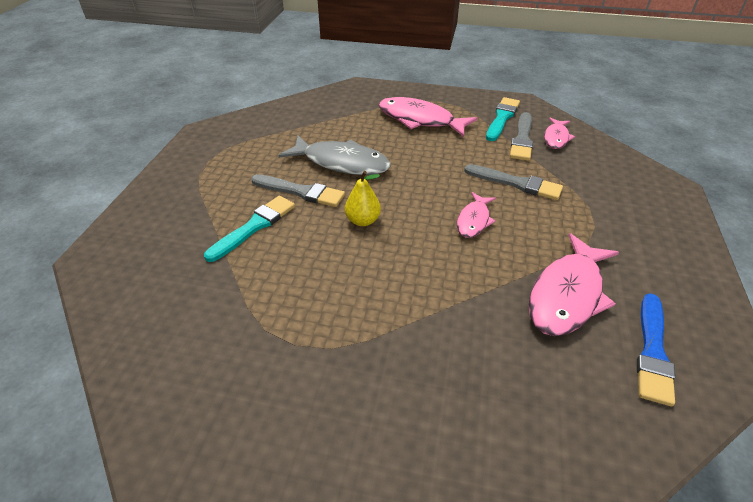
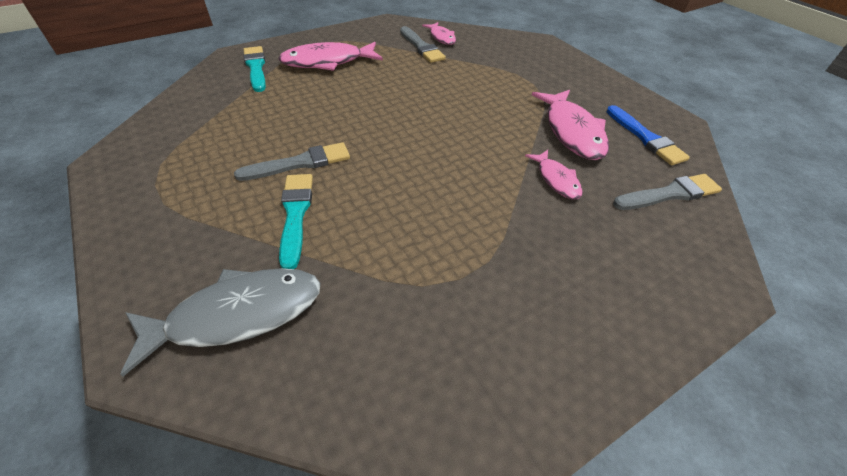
camera: 45 degrees left, 5 degrees up
grey fish [278,135,391,175] -> grey fish moved to [120,268,320,377]
yellow pear [345,171,381,226] -> none
pink fish [457,192,496,238] -> pink fish moved to [525,150,583,199]
grey brush [464,164,563,200] -> grey brush moved to [613,174,722,210]
turquoise brush [486,97,520,141] -> turquoise brush moved to [243,46,266,92]

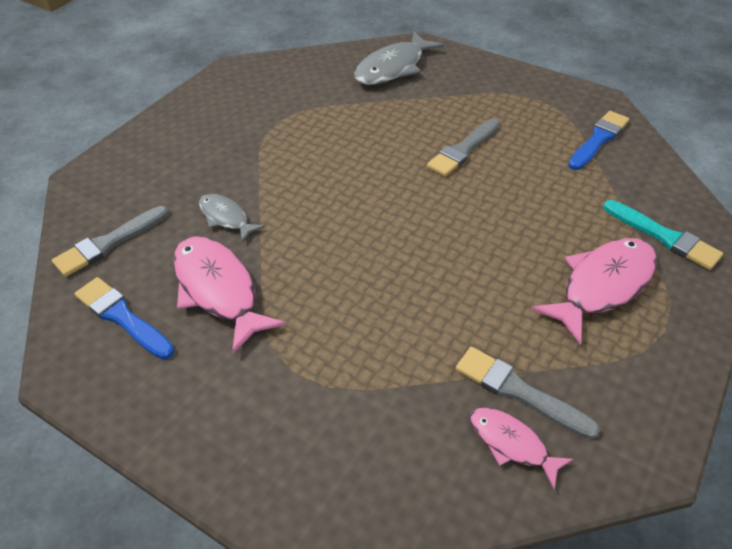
camera: 155 degrees right, 0 degrees up
turquoise brush [279,174,313,269] -> none
pink fish [525,150,583,199] -> grey fish [199,194,265,243]
none -> blue brush [568,111,629,170]

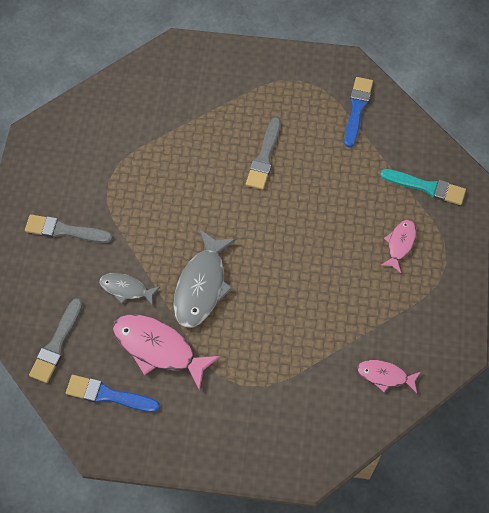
camera: 25 degrees left, 15 degrees up
grey fish [354,32,444,85] -> grey fish moved to [173,229,236,328]
grey brush [456,347,600,439] -> grey brush moved to [25,214,113,243]
pink fish [531,238,657,345] -> pink fish [380,220,417,273], size x0.56

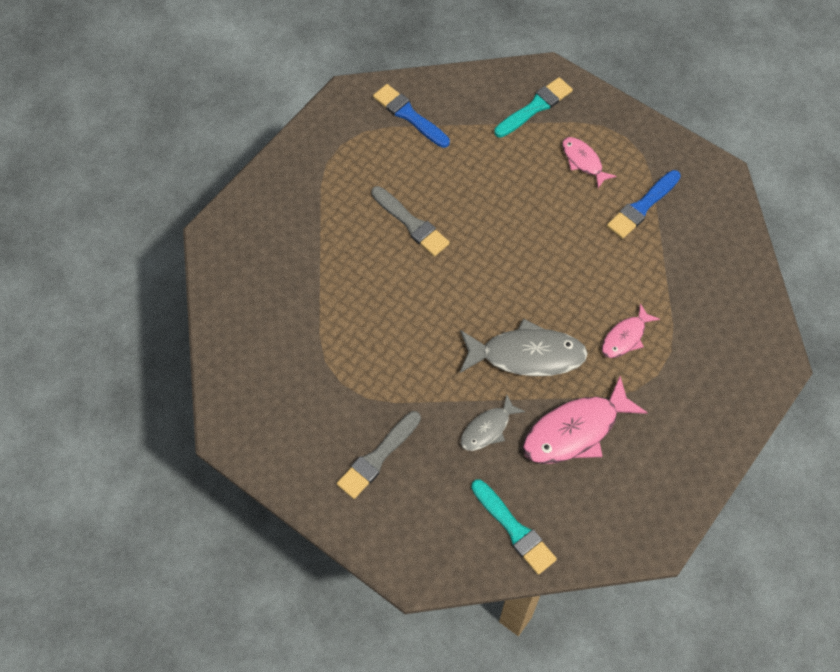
camera: 60 degrees left, 0 degrees up
grey brush [29,298,83,383] -> turquoise brush [471,479,557,575]
blue brush [66,375,160,412] -> blue brush moved to [607,170,681,239]
grey fish [173,229,236,328] -> grey fish turned 45 degrees counterclockwise [460,318,588,376]
pink fish [357,360,421,393] -> pink fish moved to [602,303,660,358]

